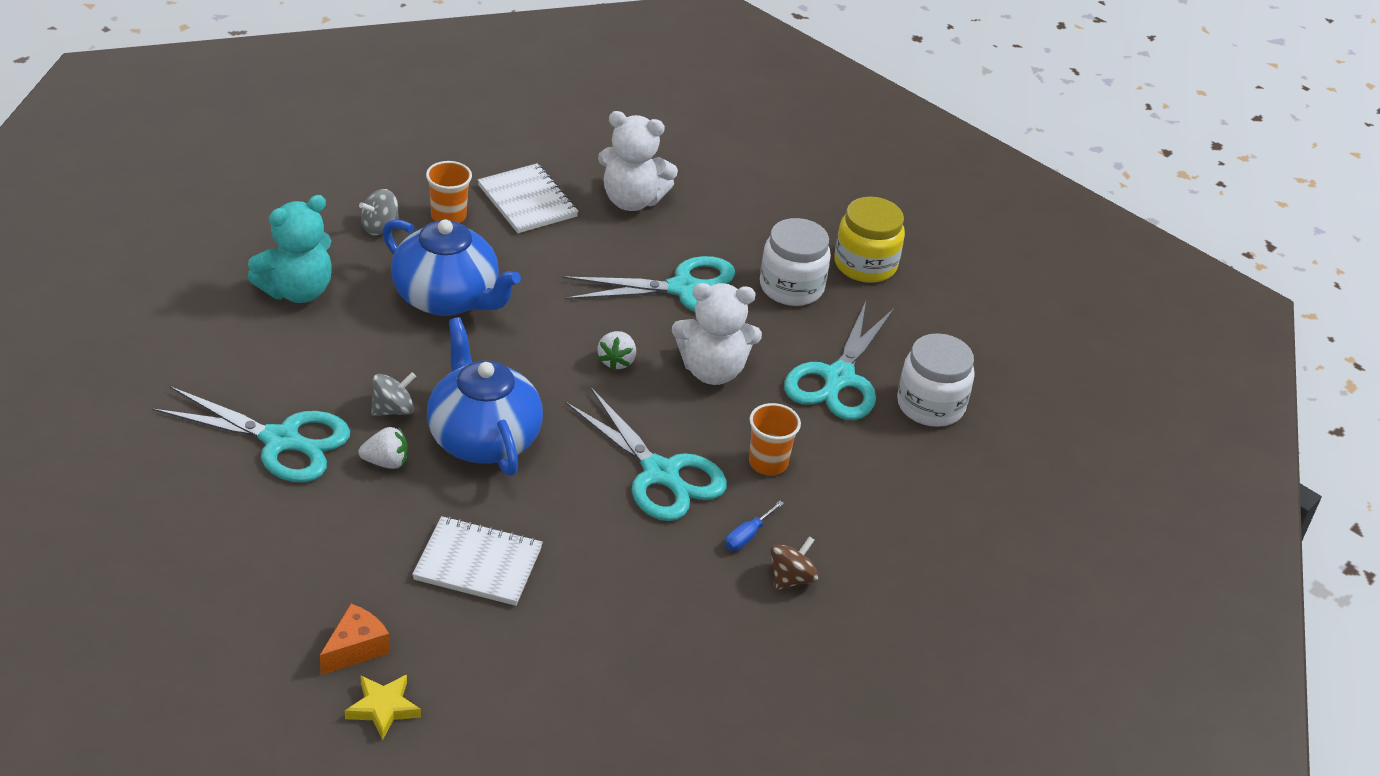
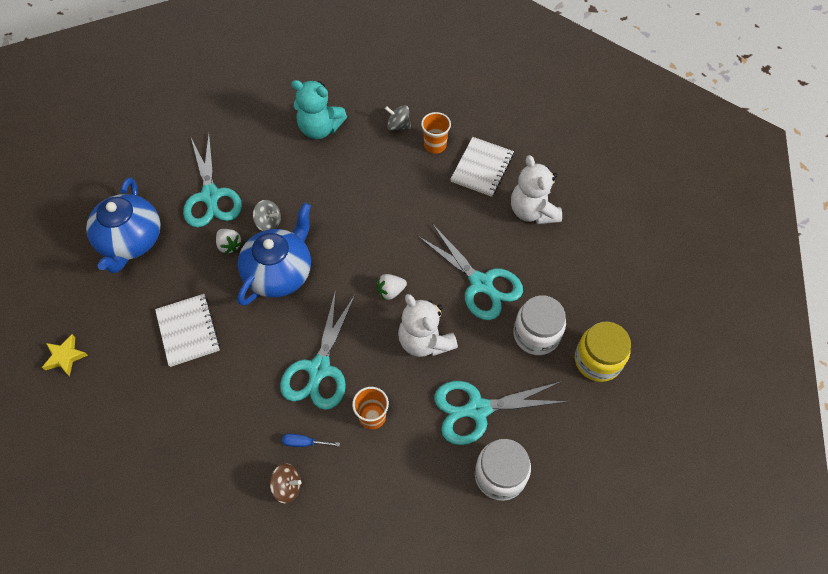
camera: 60 degrees right, 20 degrees up
orange cheese [320,604,390,675] -> none
blue teapot [382,219,521,316] -> blue teapot moved to [86,177,161,273]

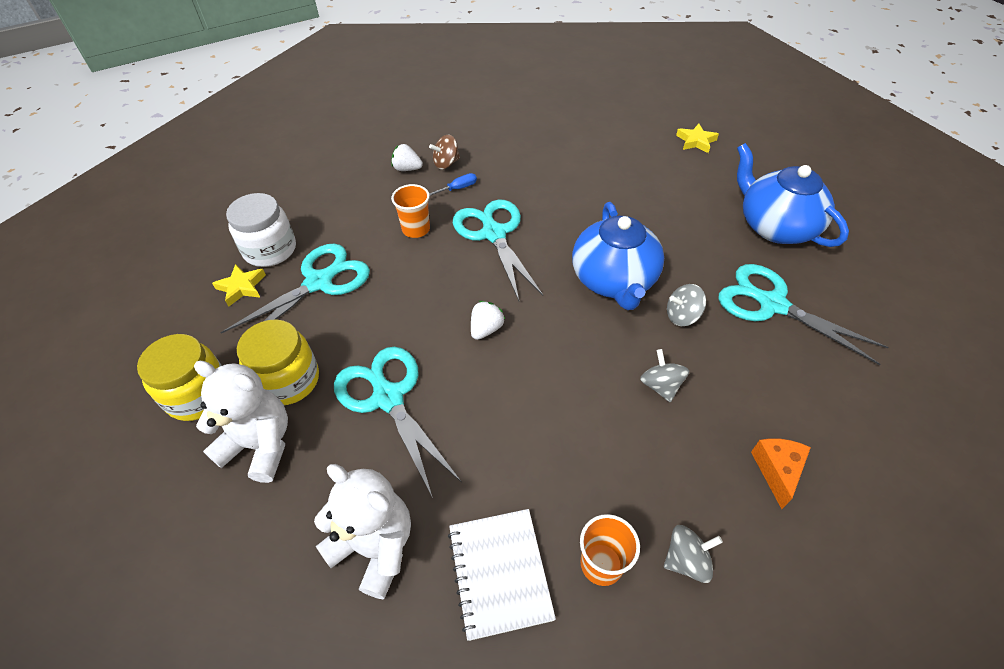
camera: 145 degrees right, 10 degrees down
white notebook [155,294,220,367] -> none
white strawberry [216,229,242,254] -> white strawberry moved to [391,144,423,171]
turquoise teddy bear [291,80,347,139] -> orange cheese [751,438,811,509]
white teddy bear [398,294,458,357] -> white teddy bear moved to [194,361,288,483]
turquoise scissors [418,224,523,320] -> turquoise scissors turned 45 degrees clockwise [334,347,462,498]
white jar [514,295,566,355] -> yellow jar [237,319,319,405]
none -> yellow star [212,264,266,307]
none -> grey spinning top [640,349,689,402]

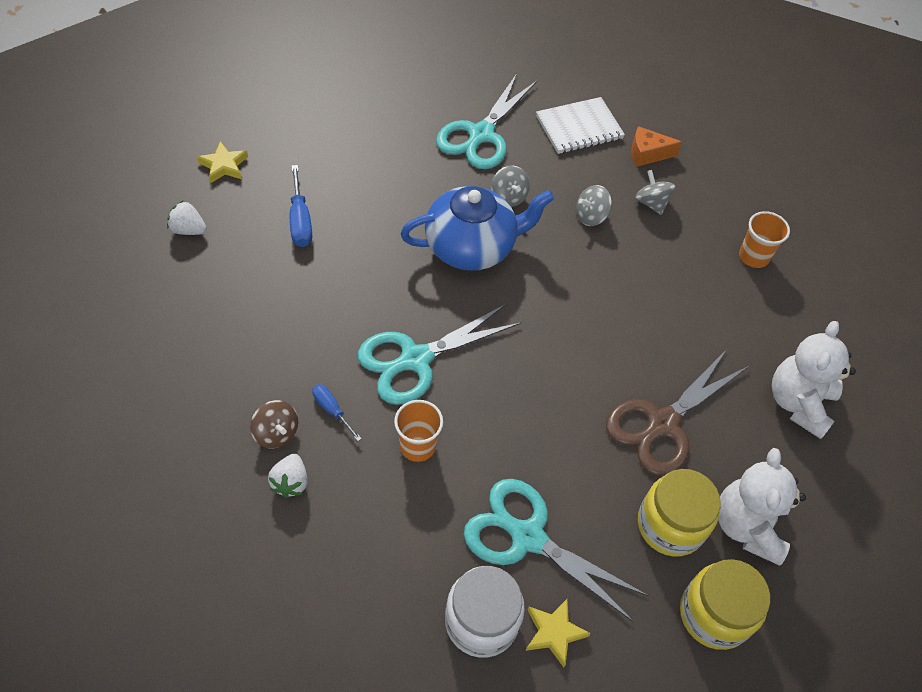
camera: 105 degrees left, 5 degrees up
turquoise scissors [334,347,462,498] -> brown scissors [606,349,749,475]
white notebook [448,509,556,641] -> white notebook moved to [536,97,625,154]
white strawberry [471,301,505,340] -> white strawberry moved to [167,201,207,235]
grey spinning top [664,525,723,583] -> grey spinning top moved to [635,170,676,215]
blue teapot [737,143,849,247] -> none
none -> blue screwdriver [290,165,312,247]

